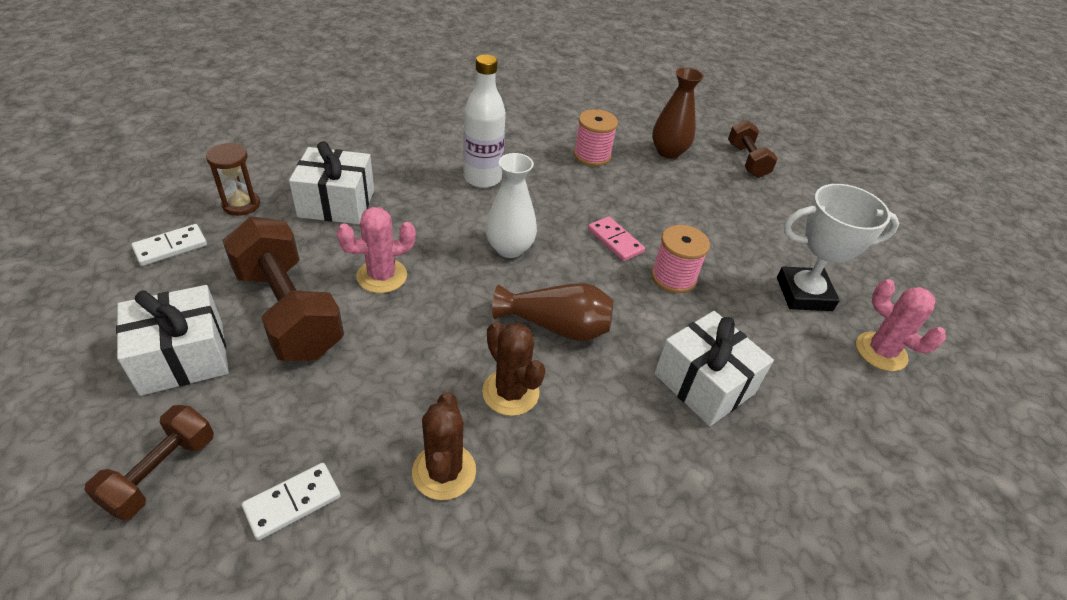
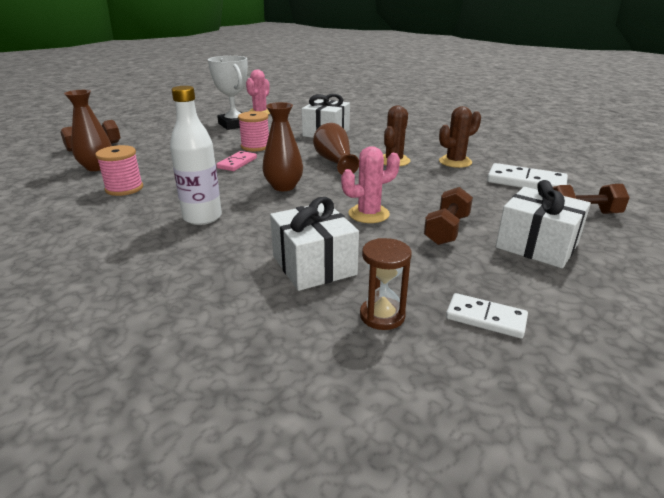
camera: 115 degrees left, 15 degrees down
brown dumbbell [222,216,344,361] -> brown dumbbell [424,187,473,245], size x0.57
white domino [242,463,341,540] -> white domino [487,163,568,190], size x1.59
pink cactus [336,207,416,293] -> pink cactus turned 60 degrees counterclockwise [341,146,400,223]
white vase [485,153,537,258] -> brown vase [262,102,303,191]

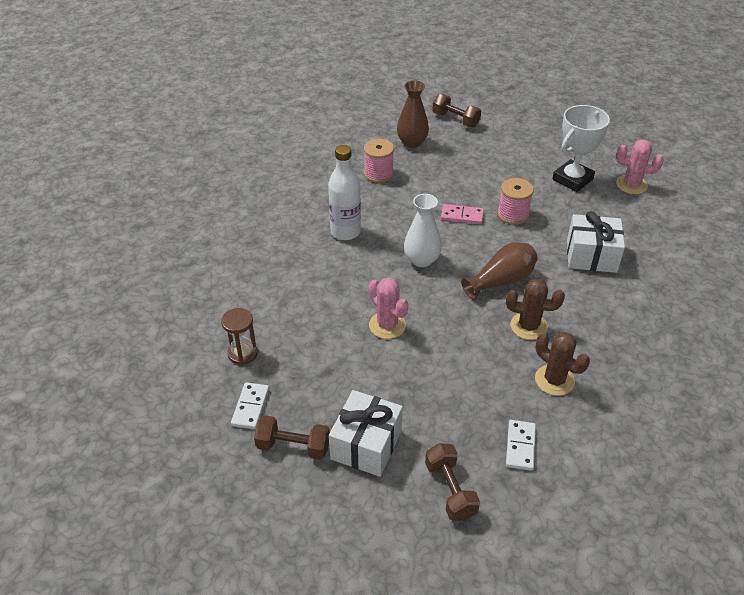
camera: 75 degrees right, 15 degrees up
brown vase [262,102,303,191] -> white vase [404,194,442,267]
white gift [270,197,359,291] -> none
brown dumbbell [424,187,473,245] -> brown dumbbell moved to [254,415,330,460]
white domino [487,163,568,190] -> white domino [506,420,536,471], size x0.63

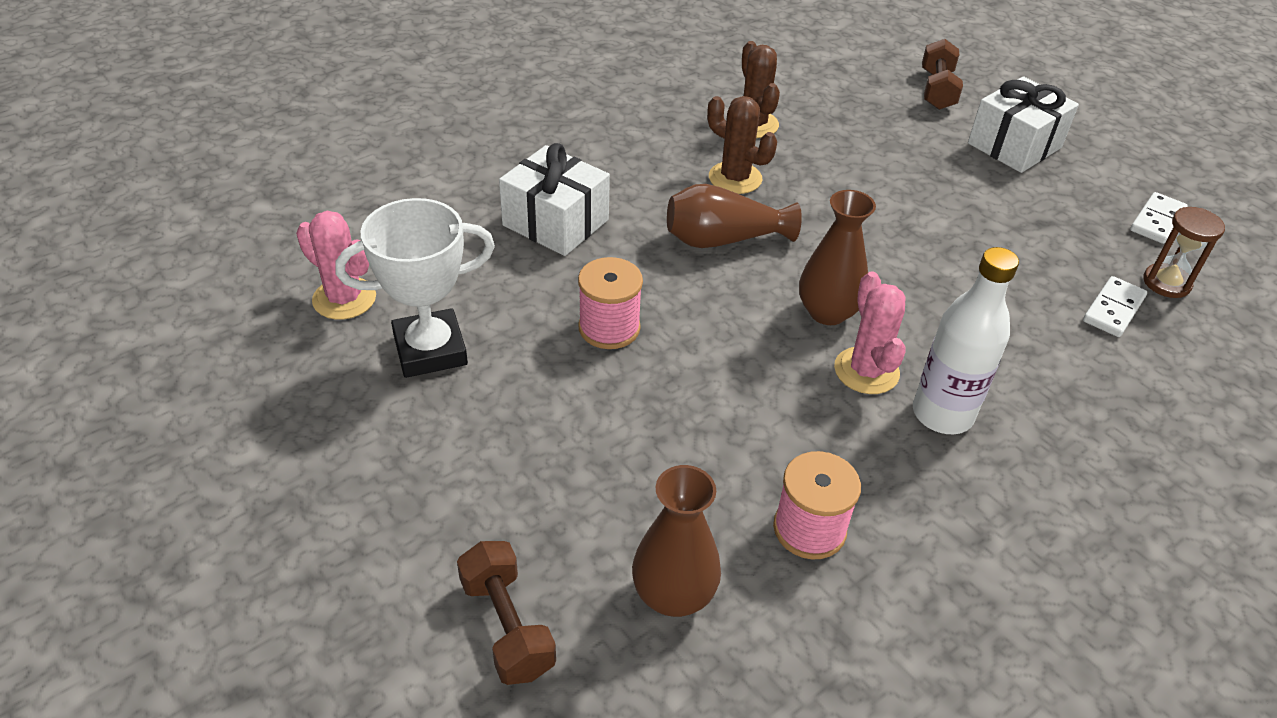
camera: 155 degrees left, 0 degrees up
brown dumbbell [254,415,330,460] -> none
pink cactus [369,278,408,339] -> pink cactus moved to [834,271,906,394]
white vase [404,194,442,267] -> brown vase [799,190,876,325]
pink domino [441,204,484,224] -> none
white domino [506,420,536,471] -> white domino moved to [1083,276,1147,337]

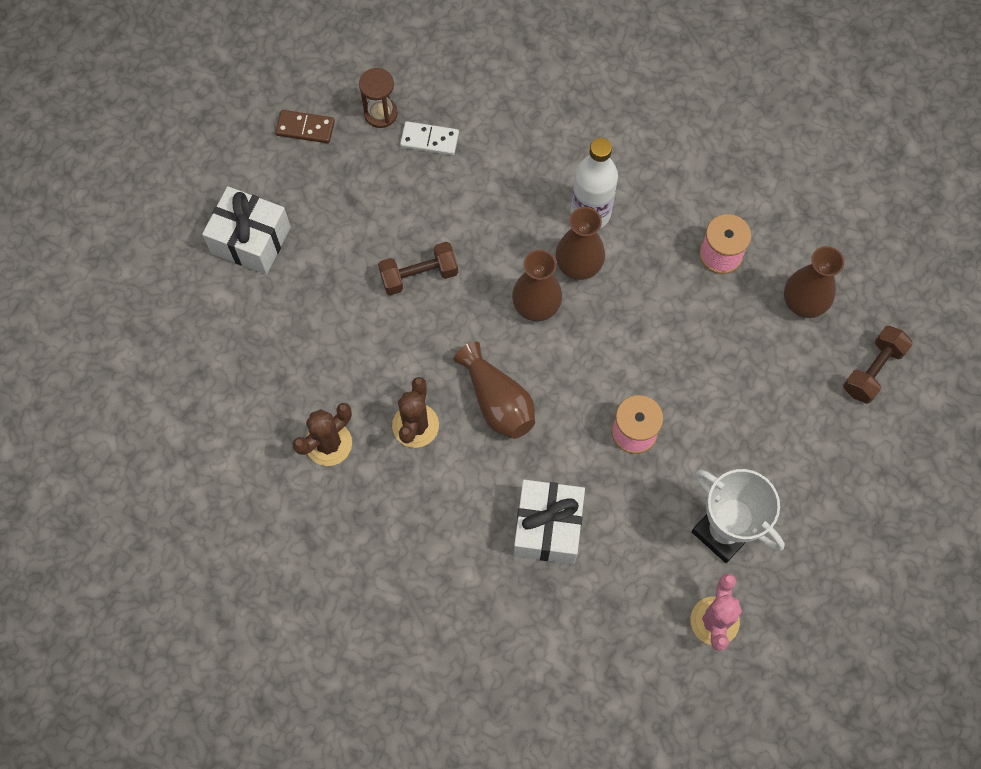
camera: 115 degrees left, 25 degrees up
pink cactus [834,271,906,394] -> brown vase [556,207,605,280]
brown dumbbell [922,39,963,110] -> brown dumbbell moved to [378,242,458,295]
white domino [1130,192,1187,244] -> brown domino [275,110,335,143]

